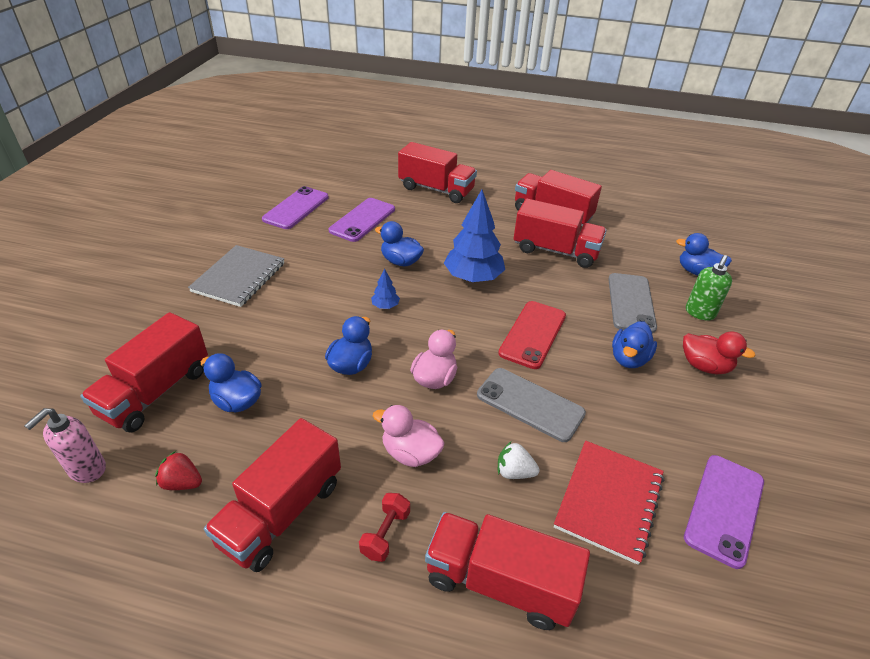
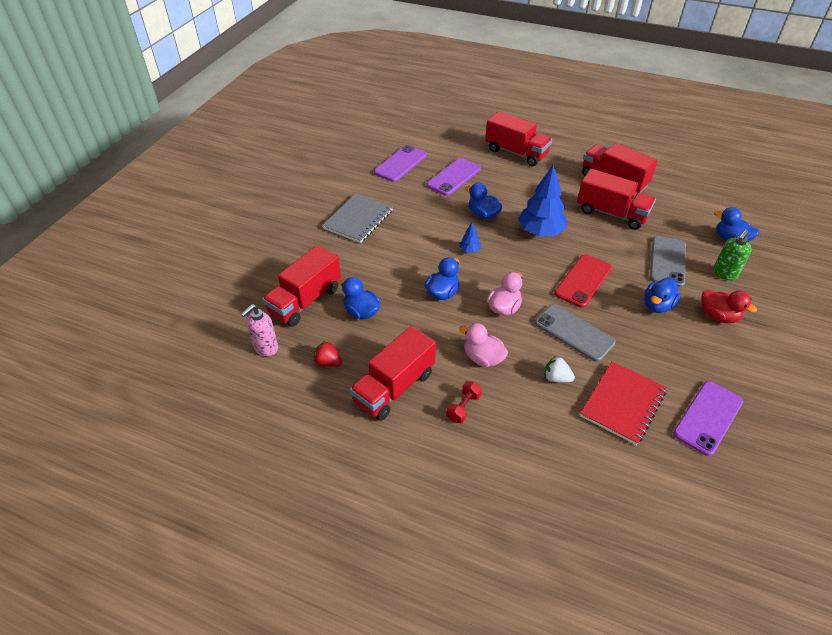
camera: 10 degrees right, 5 degrees up
red truck [425,512,590,630] -> none

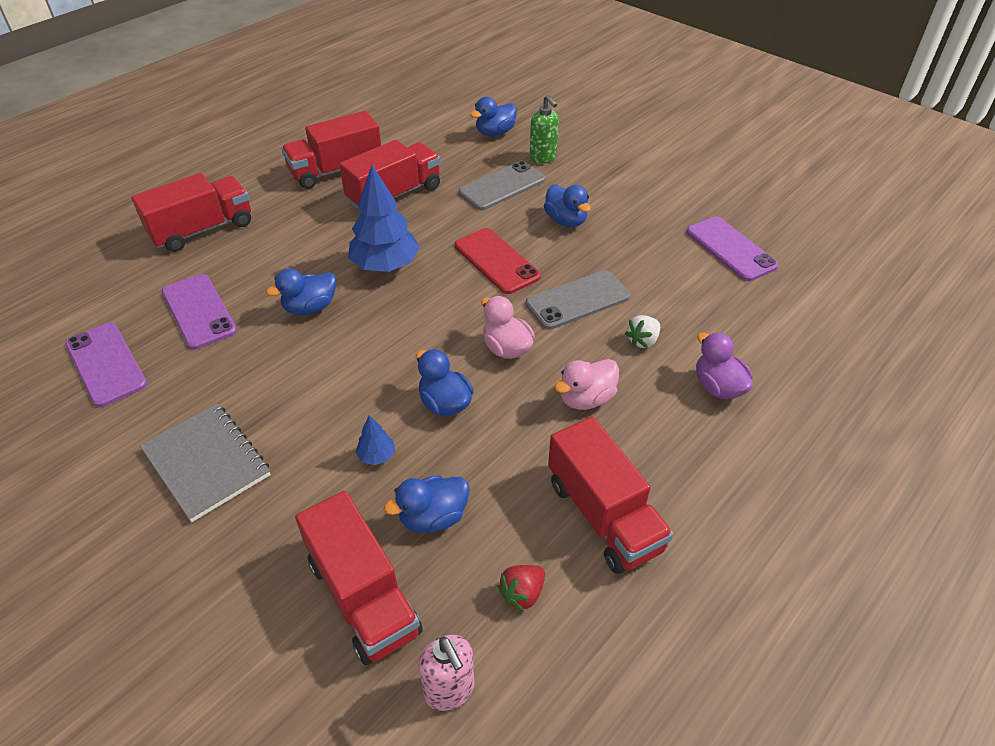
camera: 70 degrees left, 0 degrees up
red dumbbell [446,381,482,423] -> none
blue tree [459,223,481,253] -> blue tree moved to [355,416,395,465]
red notebook [580,362,667,445] -> none
grey phone [650,236,686,287] -> grey phone turned 75 degrees counterclockwise [459,161,545,210]
red duck [701,290,757,323] -> none
none -> purple duck [696,332,753,399]

